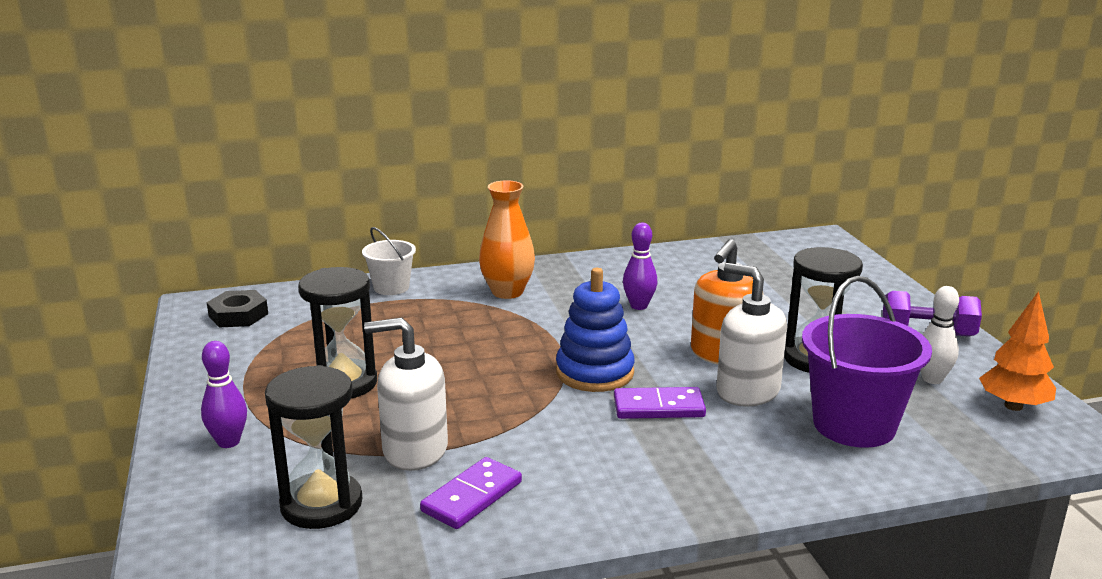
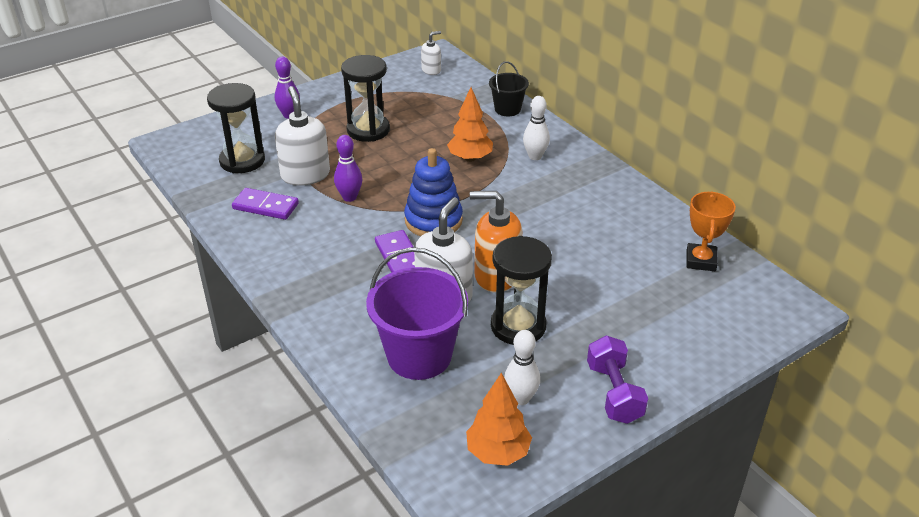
camera: 70 degrees right, 15 degrees up
black nut [207,290,268,328] -> white soap dispenser [421,31,441,75]
white bucket [362,227,416,295] -> black bucket [489,61,529,116]
orange vase [479,180,535,299] -> white bowling pin [523,96,550,160]
purple bowling pin [623,223,657,310] -> purple bowling pin moved to [334,135,362,202]
none -> orange tree [447,87,493,162]
none -> orange trophy [686,192,736,271]

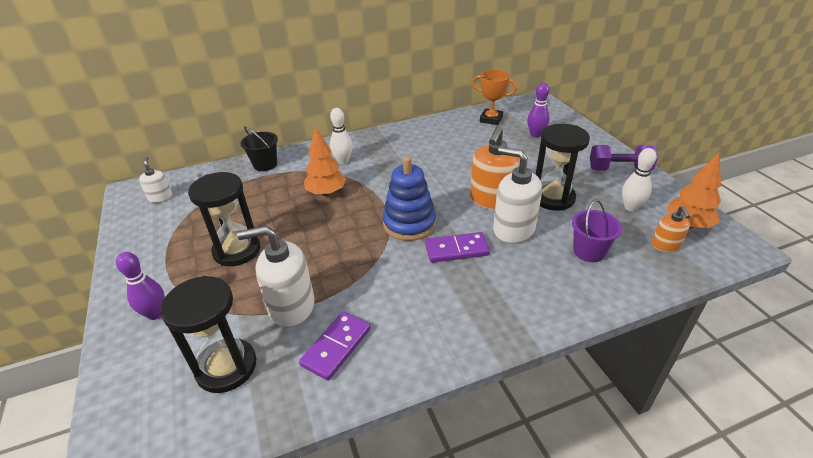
camera: 75 degrees left, 0 degrees up
purple bowling pin [334,135,362,202] -> purple bowling pin moved to [527,83,550,138]
purple bucket [366,247,468,380] -> purple bucket [572,199,622,262], size x0.56
none -> orange soap dispenser [652,206,690,252]

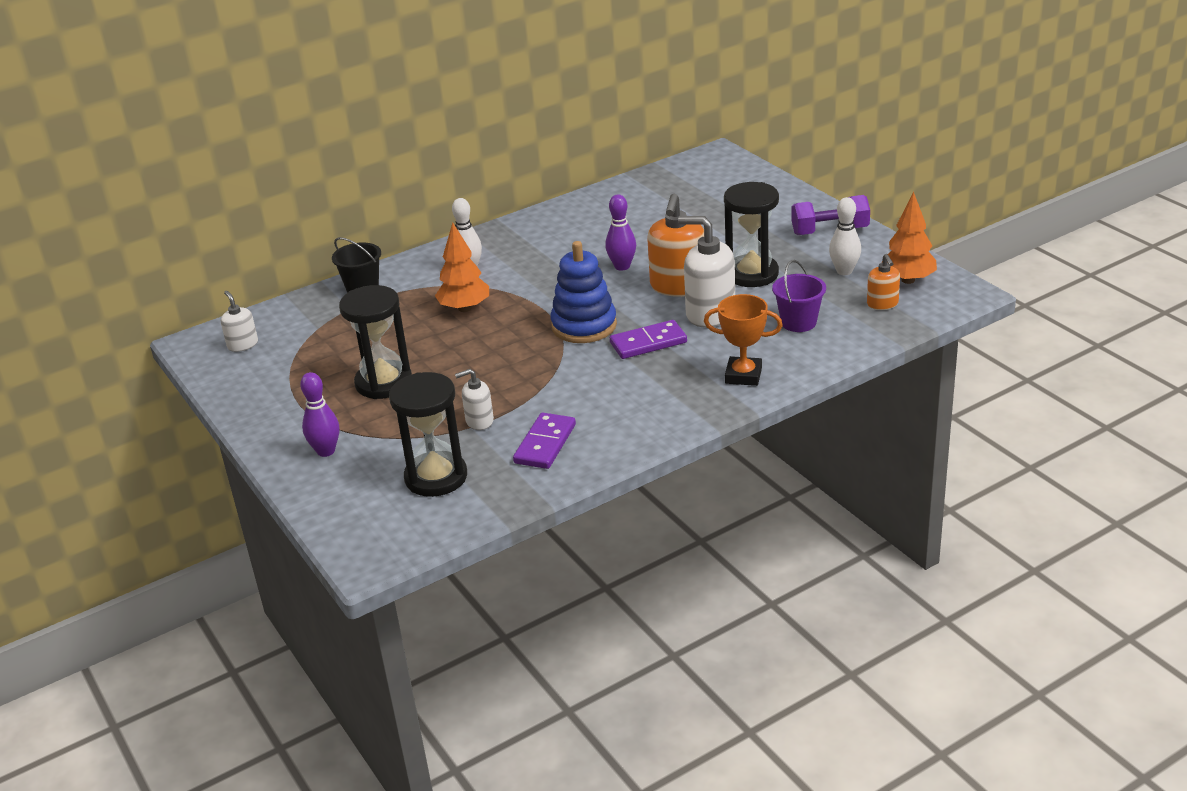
camera: 10 degrees left, 5 degrees down
white soap dispenser [237,226,315,328] -> white soap dispenser [455,369,494,430], size x0.54
orange trophy [472,70,517,125] -> orange trophy moved to [704,294,783,386]
purple bowling pin [527,83,550,138] -> purple bowling pin moved to [605,194,636,271]

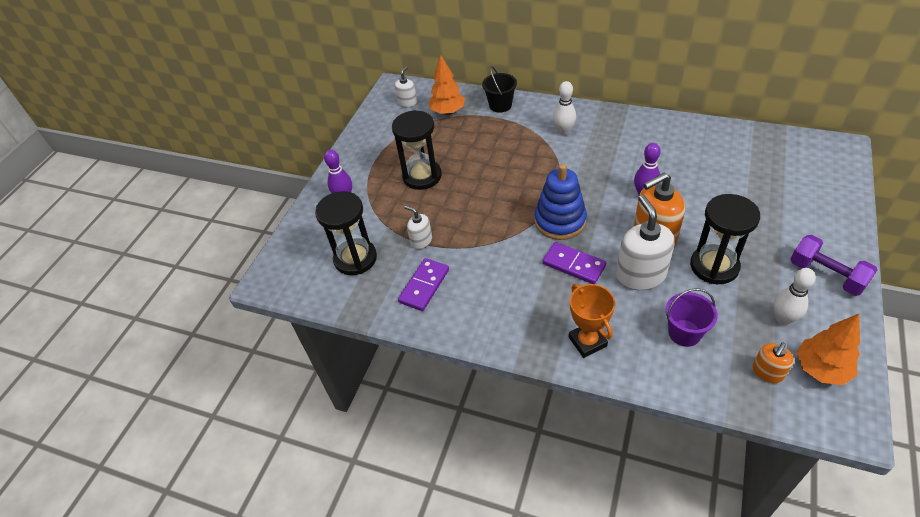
camera: 55 degrees right, 15 degrees up
orange tree [435,223,489,312] -> orange tree moved to [428,55,465,115]
purple domino [513,412,576,469] -> purple domino turned 45 degrees counterclockwise [398,258,449,311]

